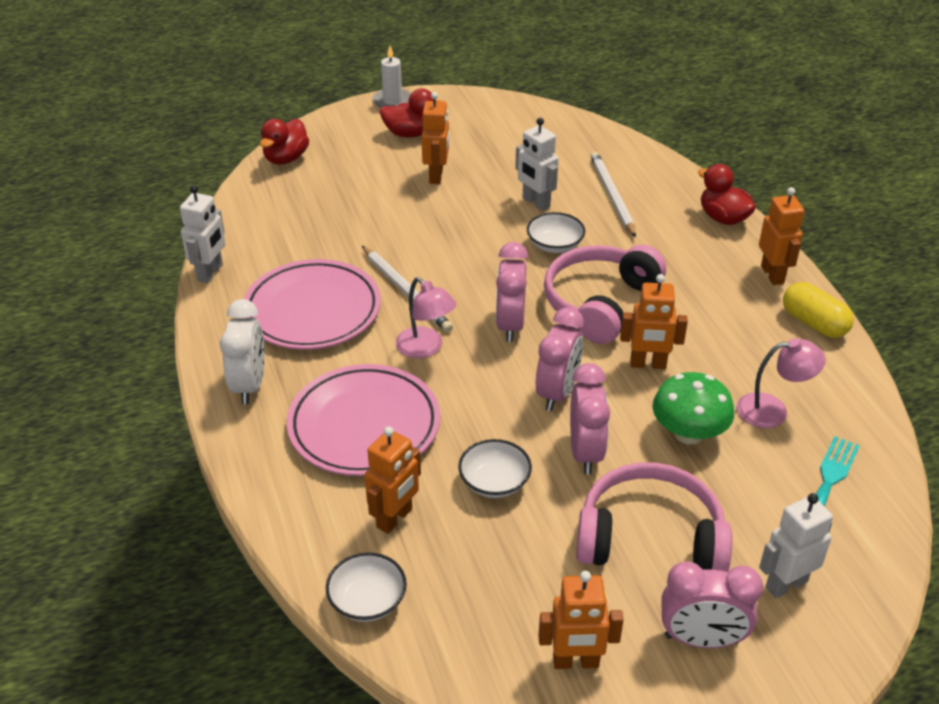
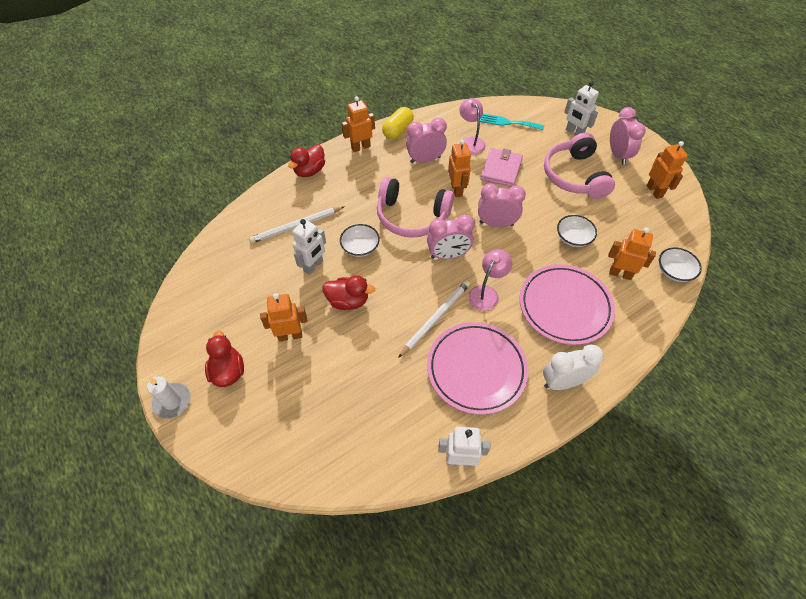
camera: 105 degrees left, 15 degrees up
red duck [260,119,309,165] -> red duck moved to [322,275,375,310]
pink clock [570,363,610,474] -> pink clock moved to [406,118,447,163]
green mushroom [652,372,734,444] -> pink wallet [481,148,523,187]

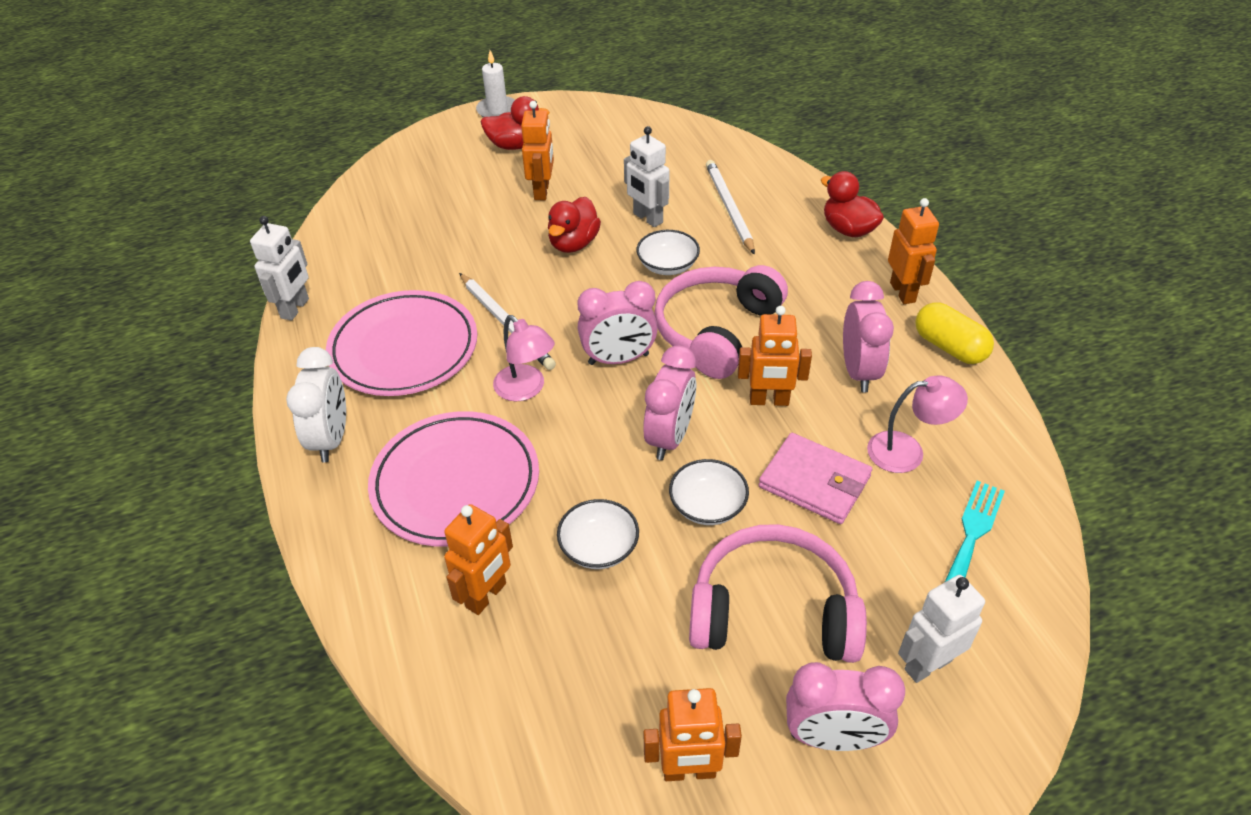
camera: 105 degrees right, 10 degrees down
pink clock [427,215,475,259] -> pink clock turned 105 degrees counterclockwise [578,281,658,365]
white bowl [659,248,702,282] -> white bowl moved to [669,459,749,525]

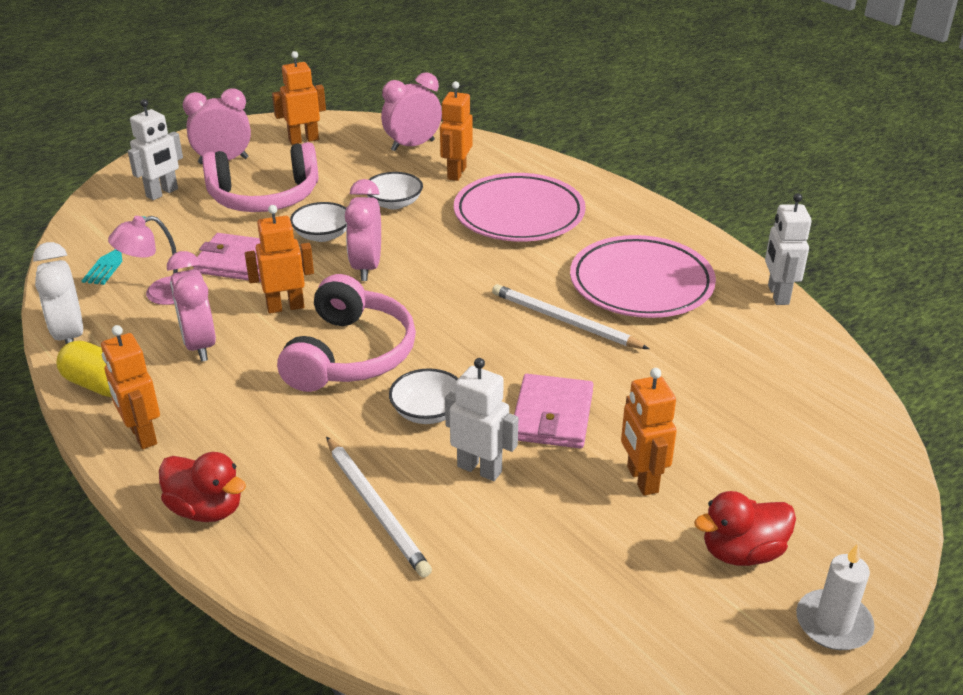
camera: 160 degrees right, 10 degrees down
white clock [286,347,346,463] -> white clock moved to [33,242,83,344]
pink lamp [493,315,555,401] -> none
red duck [548,197,601,253] -> pink wallet [514,374,594,448]
pink clock [578,281,658,365] -> pink clock moved to [381,72,442,151]

